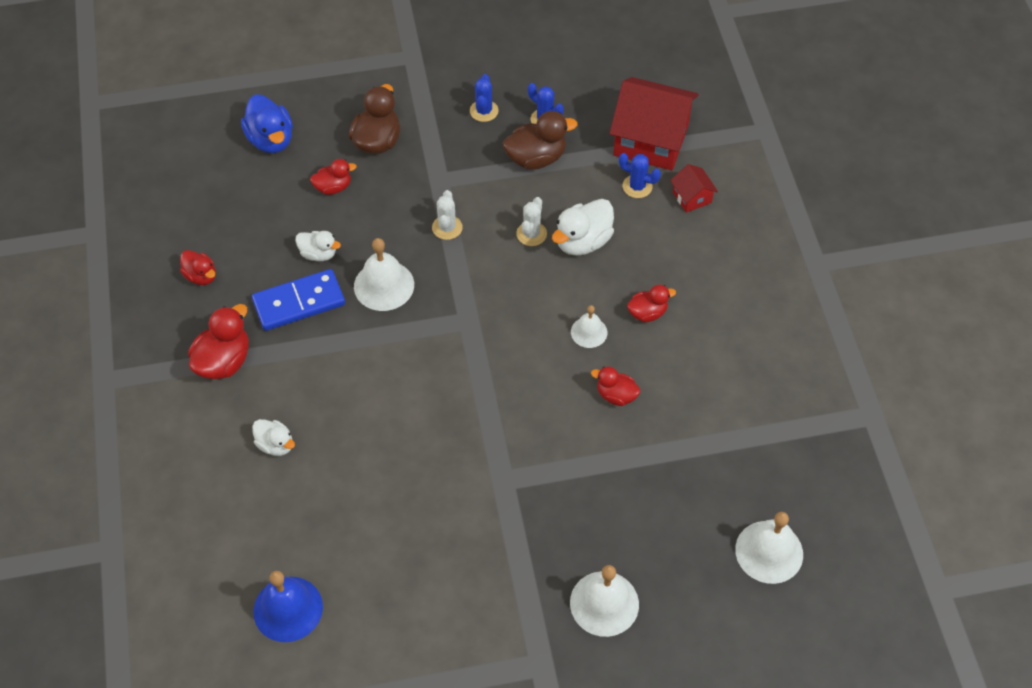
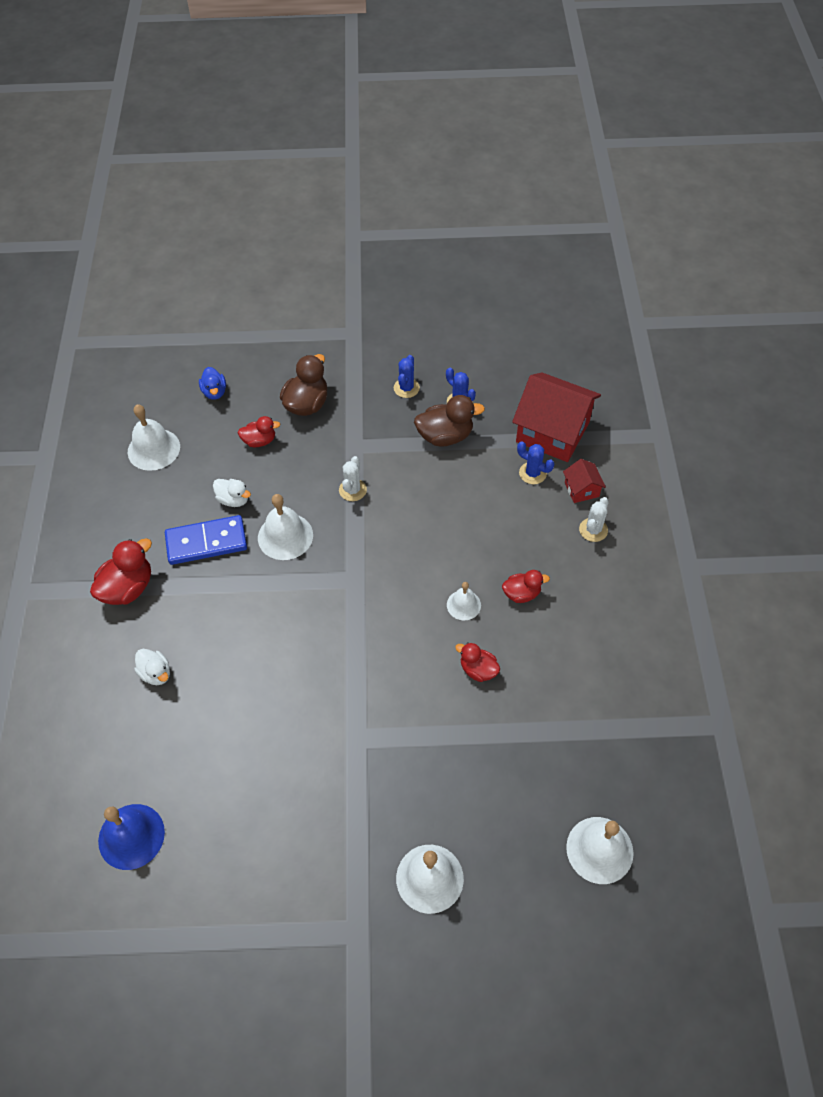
camera: 10 degrees right, 0 degrees up
red duck [180,250,216,285] -> none
blue duck [241,94,293,153] -> blue duck [199,367,226,400], size x0.61
white cactus [516,197,547,246] -> white cactus moved to [579,497,609,542]
white duck [552,199,614,256] -> none
none -> white bell [128,404,180,471]

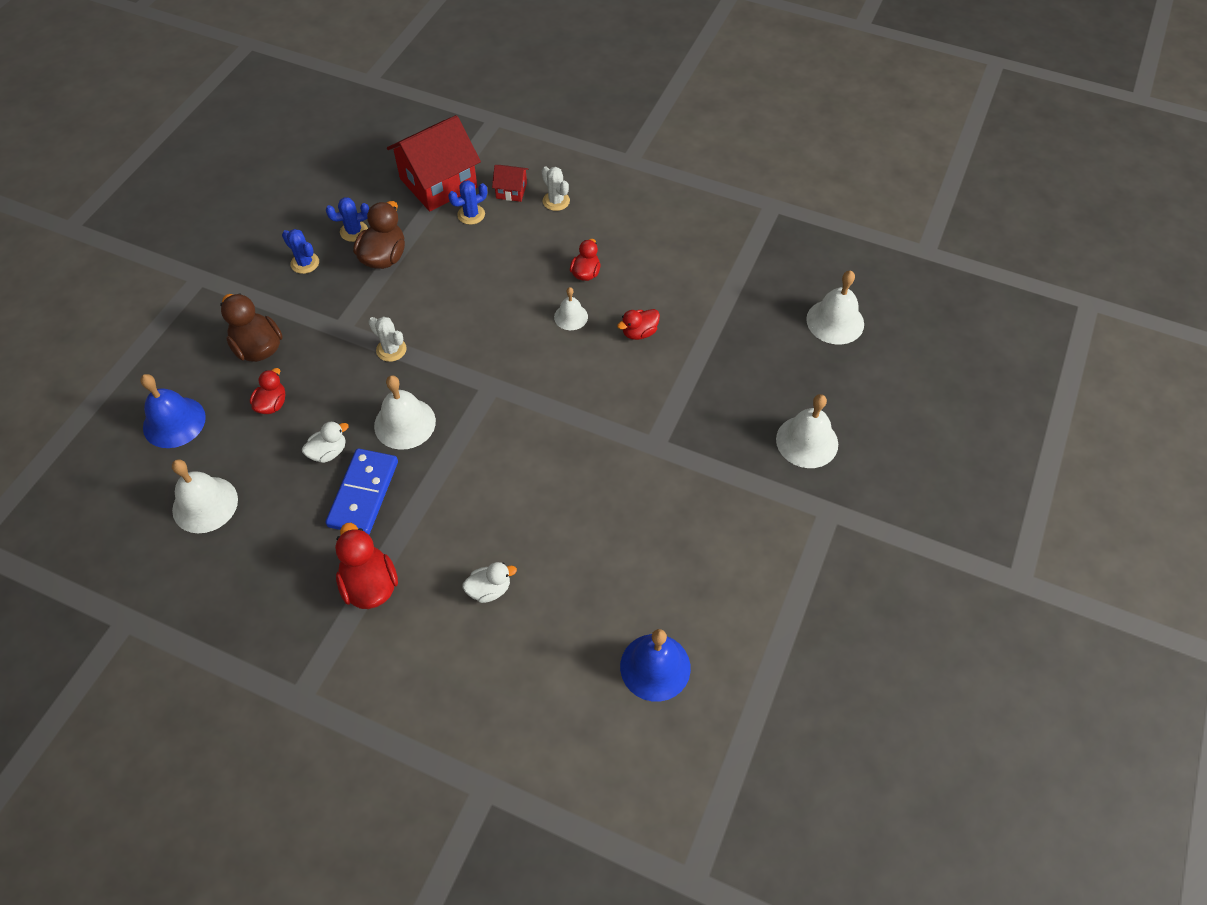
camera: 65 degrees left, 0 degrees up
blue duck [199,367,226,400] -> blue bell [140,374,206,448]

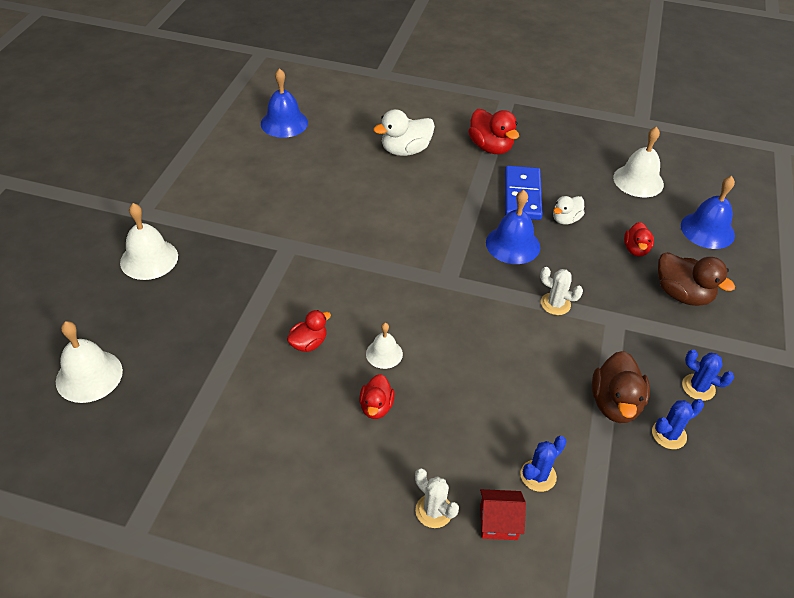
camera: 170 degrees right, 10 degrees down
white bell [374,375,436,450] -> blue bell [486,190,540,264]
red house [387,115,481,211] -> none
white duck [462,562,517,603] -> white duck [373,109,435,156], size x1.63

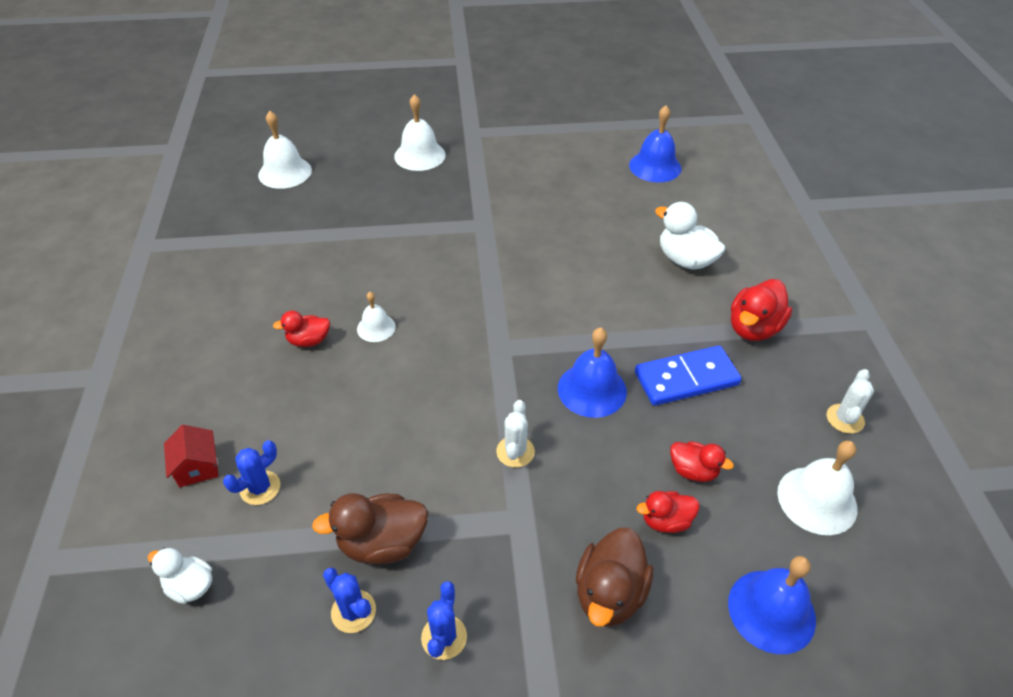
camera: 70 degrees right, 0 degrees up
red duck [287,310,331,352] -> red duck moved to [670,442,734,482]
white cactus [415,468,459,528] -> white cactus moved to [827,369,874,434]
blue cactus [520,436,567,492] -> blue cactus turned 75 degrees counterclockwise [223,440,280,505]
white duck [553,196,585,225] -> white duck moved to [148,548,212,604]

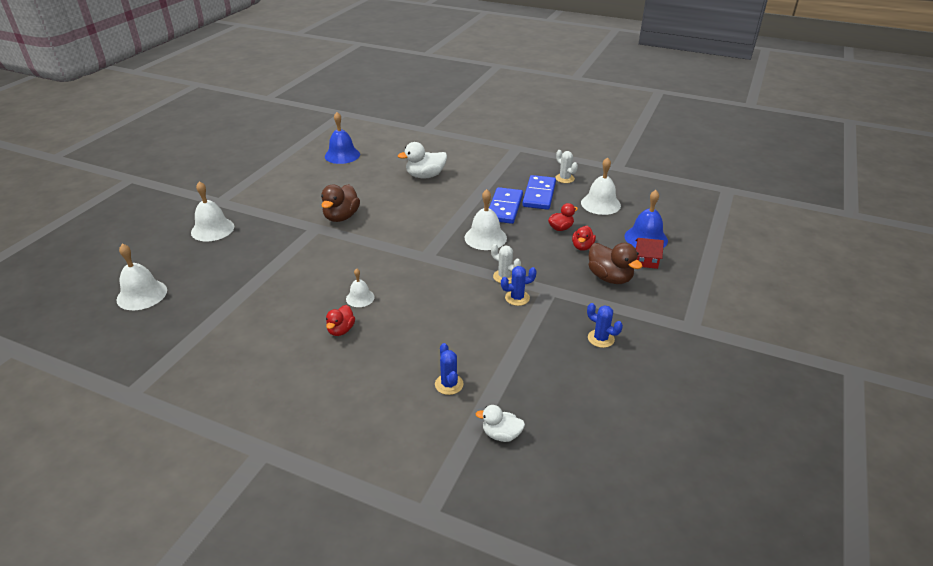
camera: 60 degrees left, 10 degrees down
white duck [148,548,212,604] -> white duck turned 45 degrees clockwise [475,405,525,442]
red house [164,425,219,487] -> red house moved to [635,238,664,269]
brown duck [312,493,428,564] -> brown duck moved to [321,184,360,222]
blue cactus [323,568,376,633] -> blue cactus moved to [501,266,537,306]
blue bell [558,328,627,418] -> white bell [464,189,507,250]
red duck [731,279,792,341] -> none
none -> blue domino [522,175,556,210]

